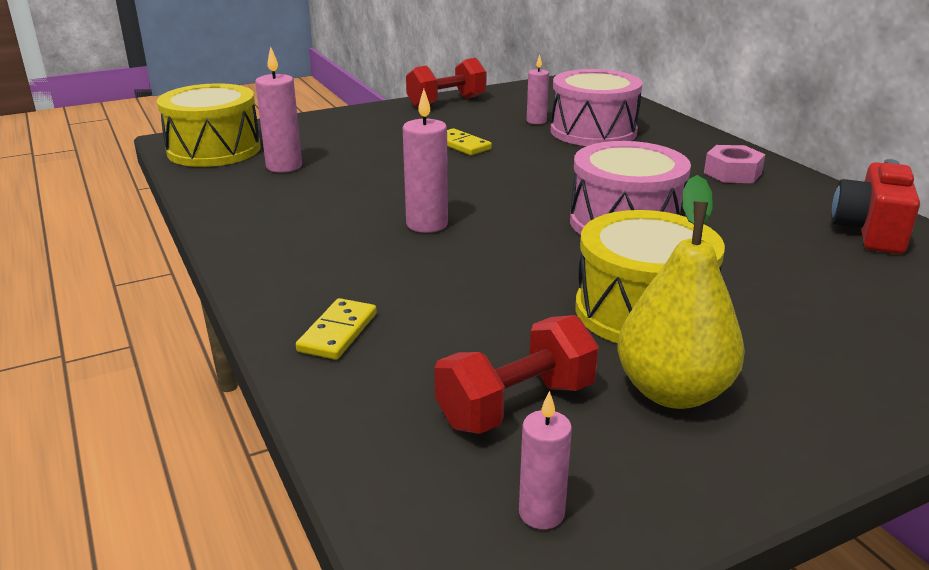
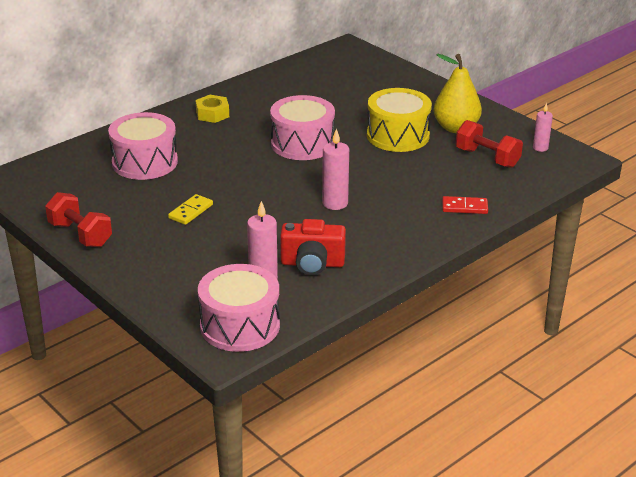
camera: 105 degrees left, 5 degrees up
yellow drum [157,83,261,167] -> pink drum [198,264,280,352]
yellow domino [296,298,377,360] -> red domino [442,196,488,214]
pink candle [527,54,549,124] -> none
pink nut [704,145,766,183] -> yellow nut [196,95,229,123]
red camera [832,159,920,254] -> red camera moved to [280,219,346,275]

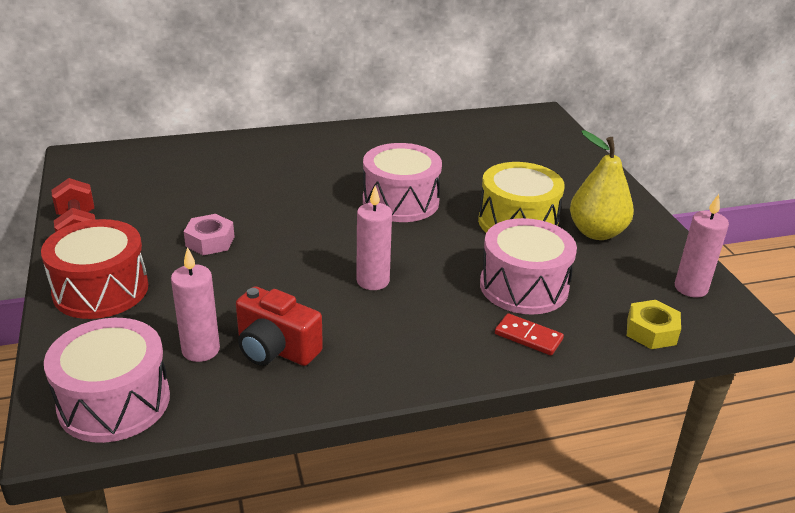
camera: 25 degrees right, 0 degrees up
pink drum [108,112,178,180] -> pink drum moved to [480,218,577,315]
yellow domino [168,194,213,225] -> pink nut [184,214,235,255]
yellow nut [196,95,229,123] -> yellow nut moved to [627,300,681,349]
red dumbbell [456,120,523,168] -> none
pink candle [533,102,553,152] -> pink candle [675,194,729,298], size x1.55
none -> red drum [41,219,148,319]

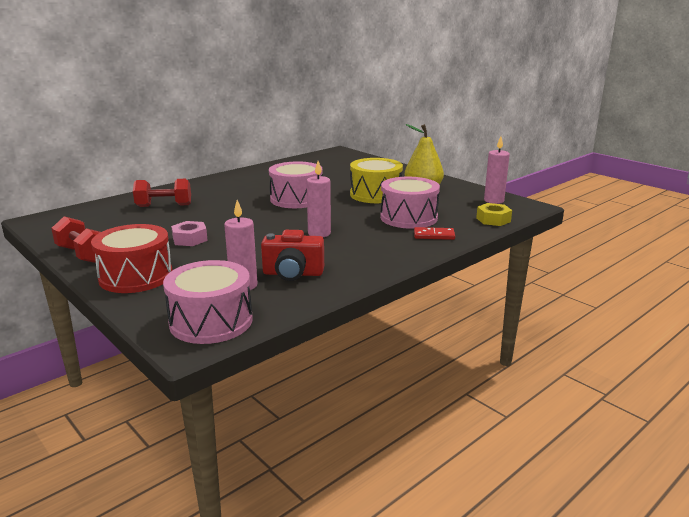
camera: 25 degrees left, 10 degrees down
none -> red dumbbell [133,179,191,207]

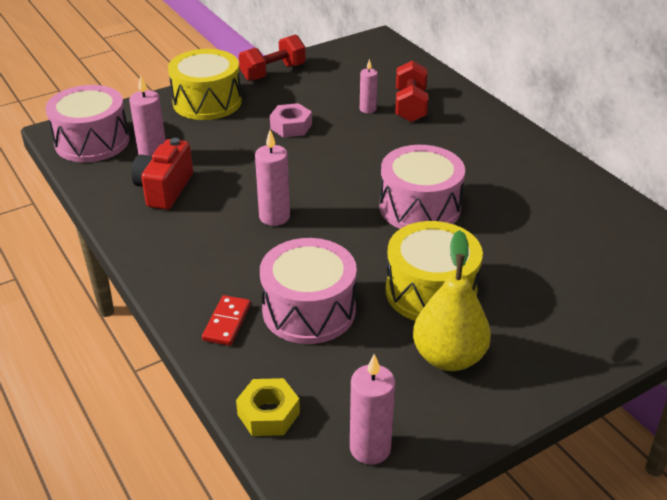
camera: 100 degrees right, 15 degrees up
red drum [91,224,172,293] -> yellow drum [168,49,242,120]
none -> pink candle [360,59,378,113]

